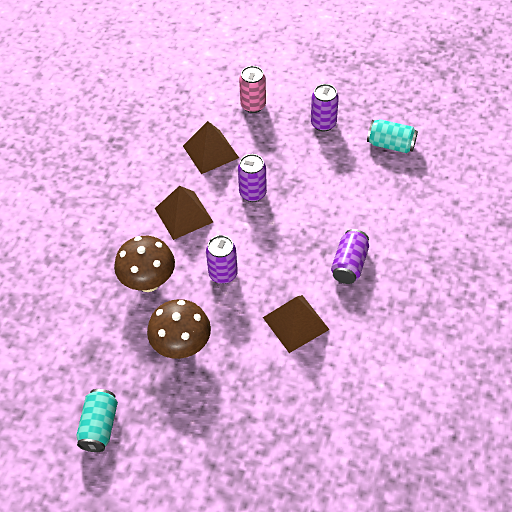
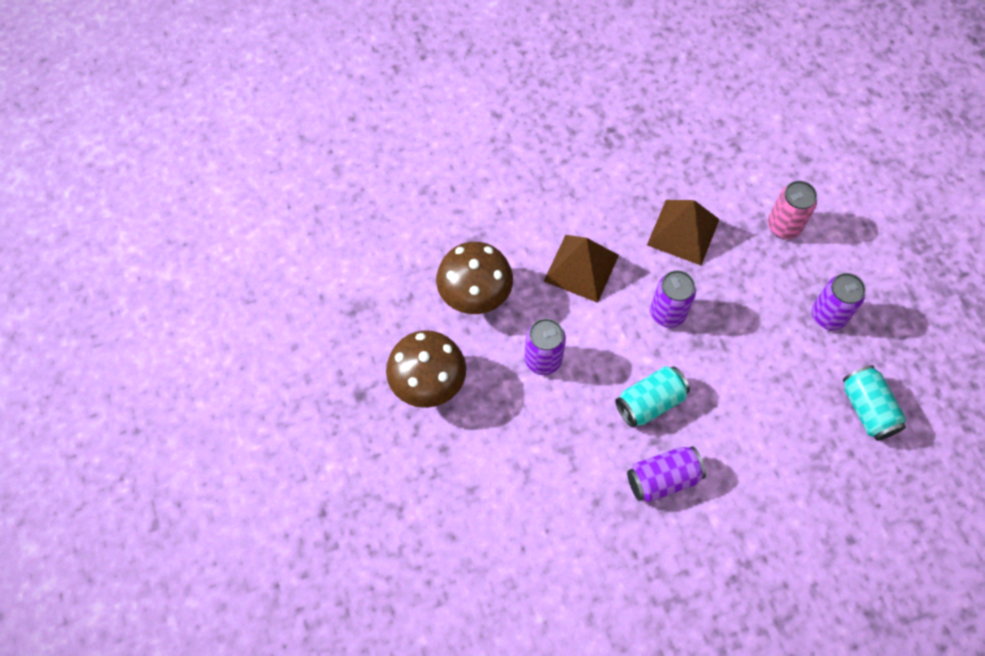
camera: 50 degrees right, 10 degrees up
turquoise can [77,389,118,452] -> turquoise can moved to [615,366,690,428]
brown pyramid [263,295,330,353] -> none

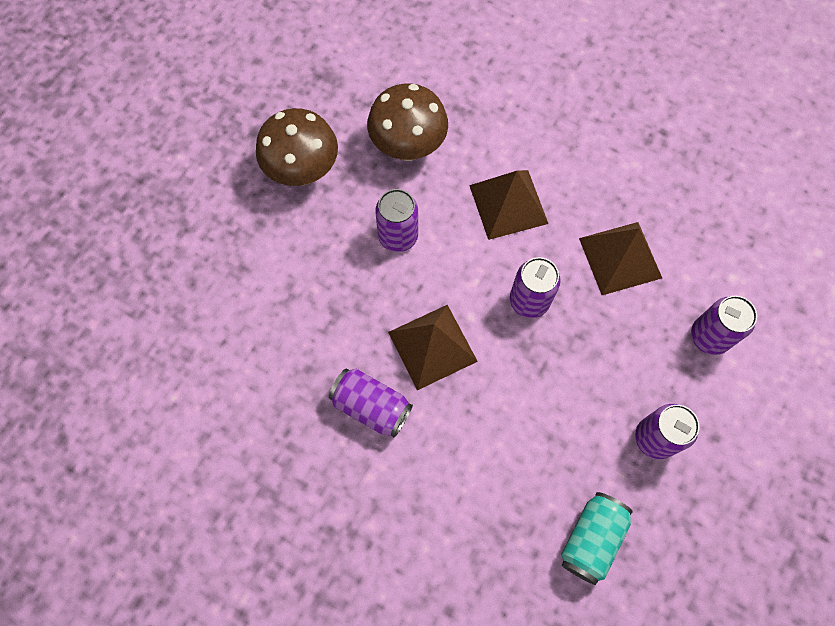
camera: 50 degrees right, 5 degrees up
turquoise can [615,366,690,428] -> brown pyramid [388,305,478,390]
pink can [768,181,817,239] -> purple can [691,296,757,355]

